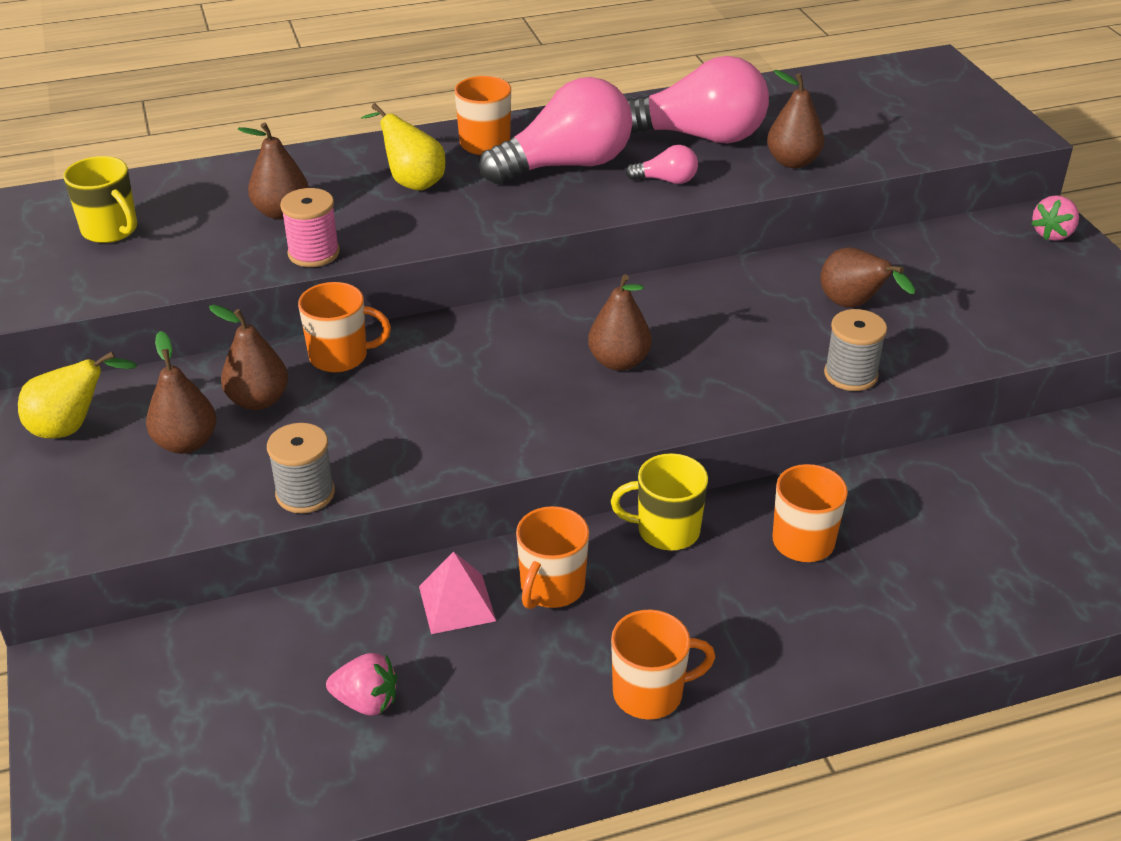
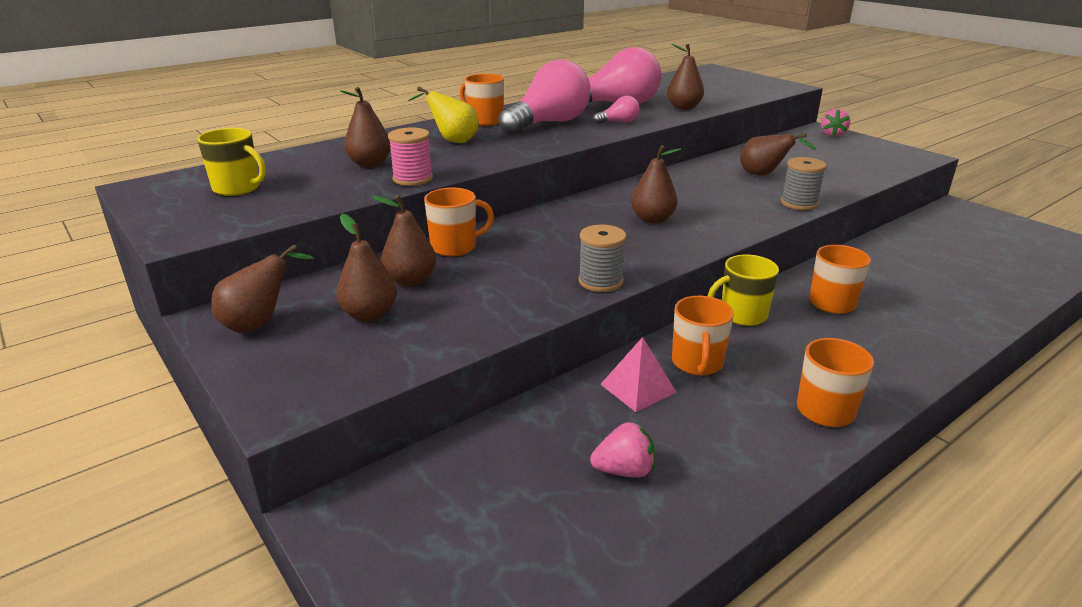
camera: 20 degrees left, 10 degrees down
yellow pear [18,351,137,438] -> brown pear [211,245,314,333]
grey spool [267,423,335,513] -> grey spool moved to [578,225,627,292]

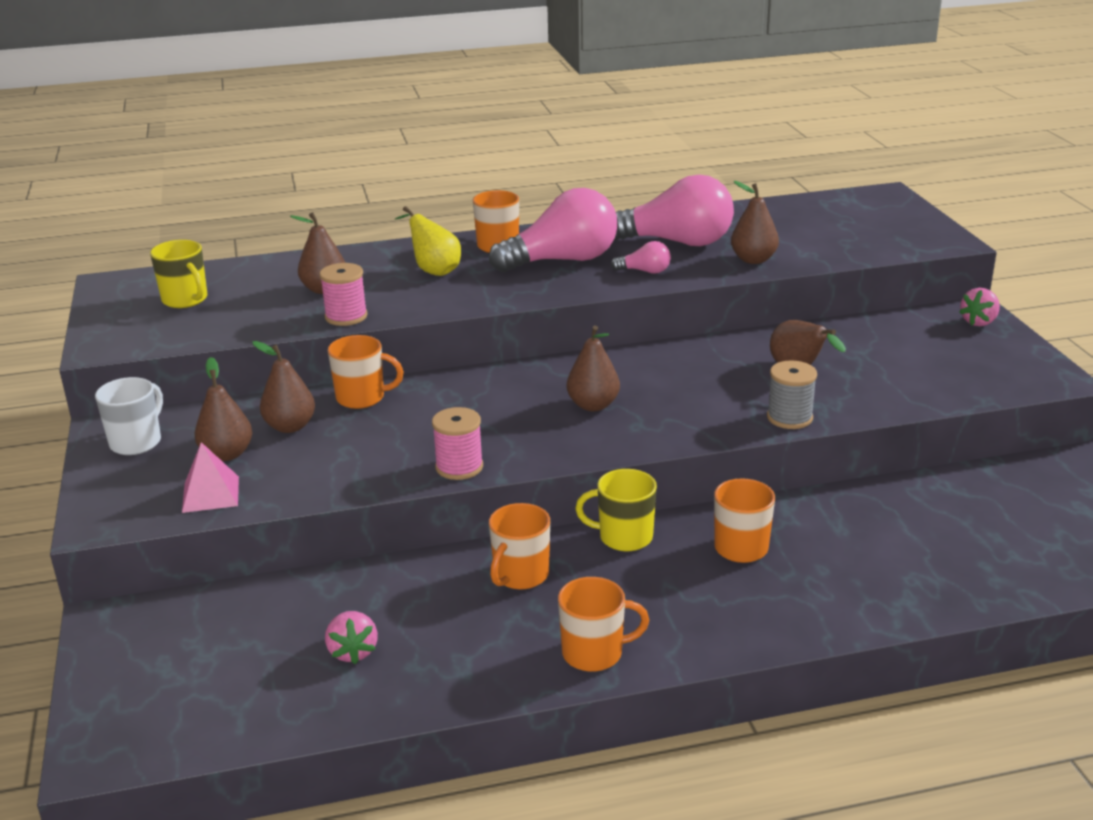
camera: 25 degrees right, 0 degrees up
brown pear [211,245,314,333] -> white mug [95,377,163,455]
grey spool [578,225,627,292] -> pink spool [432,407,483,480]
pink strawberry [590,422,655,478] -> pink strawberry turned 60 degrees clockwise [325,611,378,664]
pink pyramid [600,337,677,412] -> pink pyramid moved to [182,442,239,513]

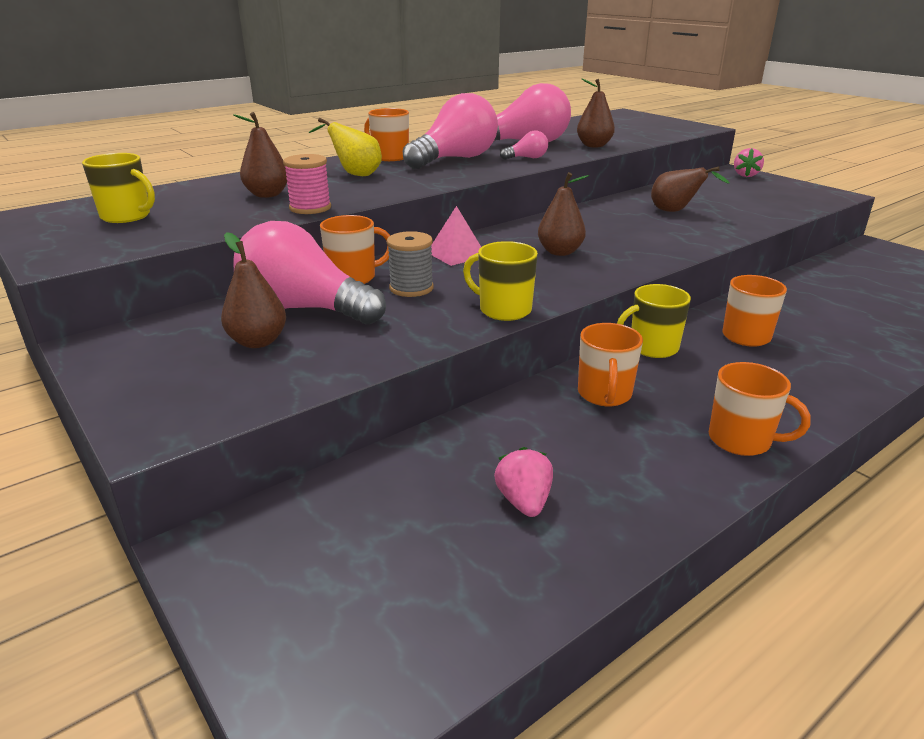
camera: 25 degrees left, 0 degrees up
white mug [95,377,163,455] -> none
pink pyramid [182,442,239,513] -> pink pyramid moved to [431,206,481,266]
brown pear [252,341,315,433] -> pink light bulb [234,221,386,324]
pink strawberry [325,611,378,664] -> pink strawberry turned 150 degrees counterclockwise [494,447,553,517]
pink spool [432,407,483,480] -> yellow mug [463,241,538,321]
orange mug [558,577,649,672] -> orange mug turned 60 degrees clockwise [709,362,811,456]
grey spool [767,361,817,429] -> grey spool moved to [387,231,434,297]

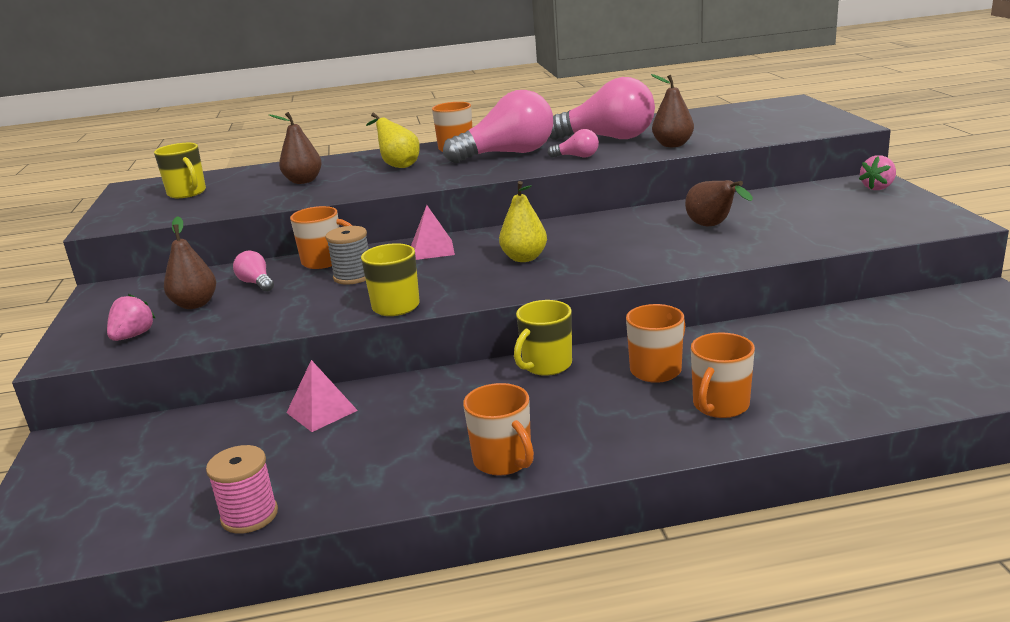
camera: 30 degrees right, 5 degrees down
pink light bulb [234,221,386,324] -> pink light bulb [233,251,274,292], size x0.44
pink spool [283,154,331,214] -> pink spool moved to [206,445,278,534]
pink strawberry [494,447,553,517] -> pink strawberry moved to [107,294,155,341]
brown pear [538,172,589,256] -> yellow pear [499,181,547,262]
orange mug [578,323,643,406] -> orange mug moved to [691,332,755,418]
yellow mug [617,284,691,358] -> yellow mug turned 60 degrees counterclockwise [514,300,572,376]
none -> pink pyramid [286,360,358,432]

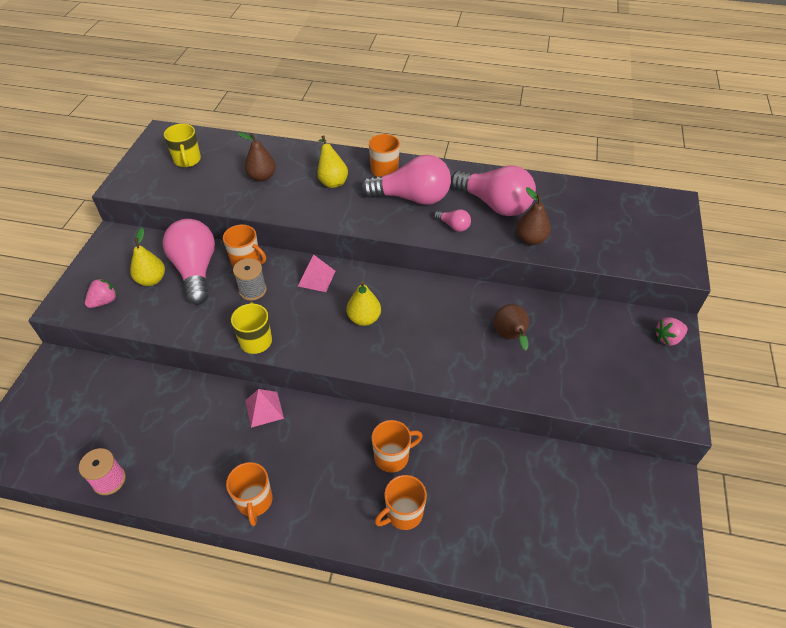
camera: 20 degrees right, 25 degrees up
brown pear [164,216,216,309] -> yellow pear [130,228,165,286]
pink light bulb [233,251,274,292] -> pink light bulb [163,219,215,305], size x2.28
pink pyramid [286,360,358,432] -> pink pyramid moved to [245,389,284,428]
yellow mug [514,300,572,376] -> none

